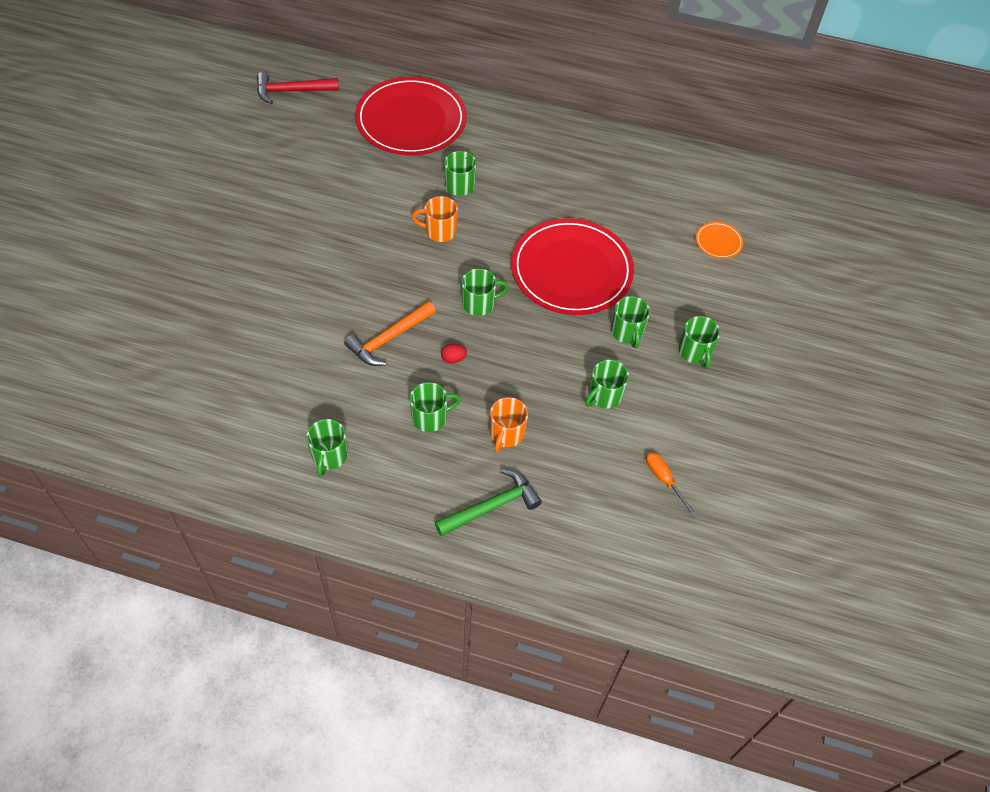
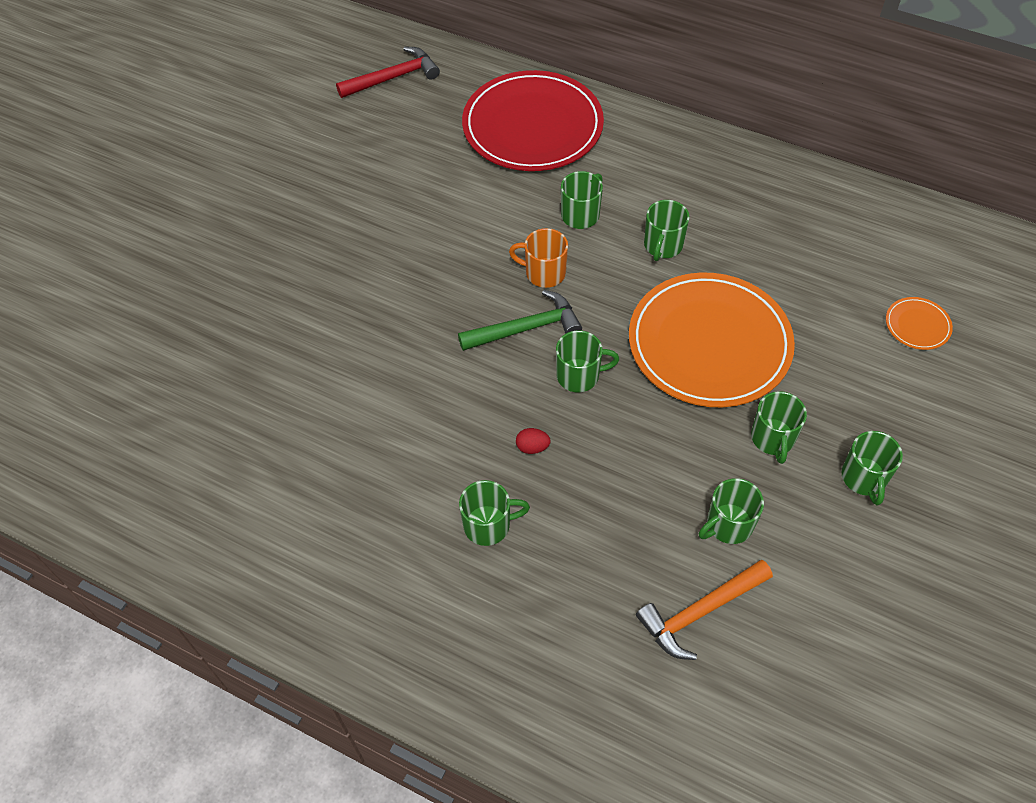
camera: 15 degrees right, 0 degrees up
red hammer [257,72,339,104] -> red hammer turned 150 degrees clockwise [336,47,440,98]
green mug [307,419,348,477] -> green mug moved to [644,200,690,261]
orange hammer [344,301,436,366] -> orange hammer moved to [636,560,773,660]
green hammer [435,469,542,536] -> green hammer moved to [458,290,582,351]
orange mug [490,397,528,452] -> none
red plate [511,218,634,315] -> orange plate [629,272,795,407]
orange screwdriver [646,452,698,518] -> none

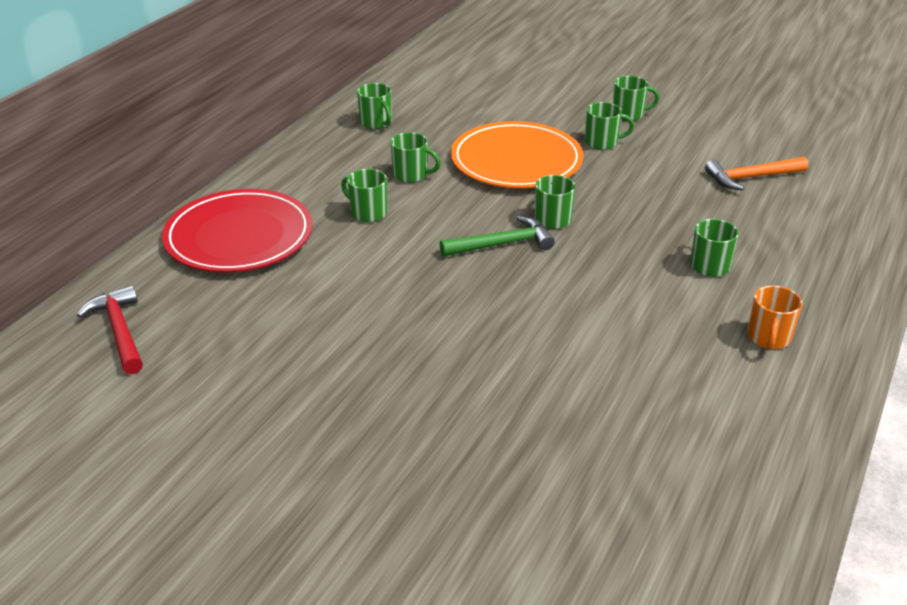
camera: 90 degrees left, 20 degrees down
green hammer [458,290,582,351] -> green hammer turned 90 degrees clockwise [440,216,555,257]
orange mug [509,228,568,288] -> orange mug moved to [747,286,803,350]
red egg [516,428,551,454] -> none
orange hammer [636,560,773,660] -> orange hammer turned 105 degrees clockwise [705,157,808,190]
green mug [699,478,764,544] -> green mug moved to [357,83,392,129]
orange plate [886,297,953,350] -> none

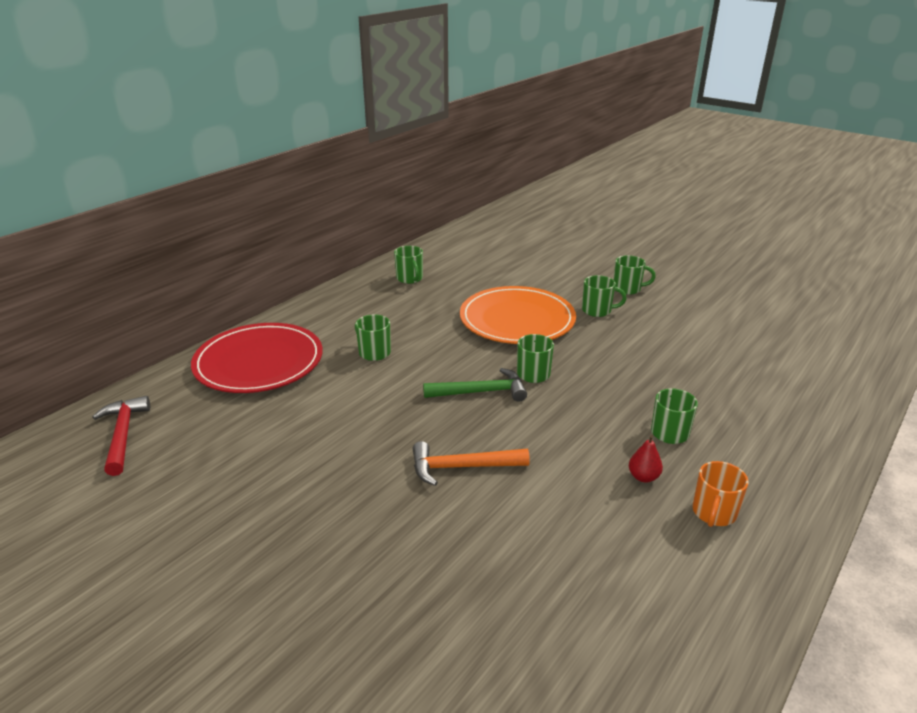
camera: 10 degrees right, 5 degrees down
green mug [391,132,441,183] -> none
orange hammer [705,157,808,190] -> orange hammer moved to [412,441,530,486]
none -> red pear [629,435,663,483]

